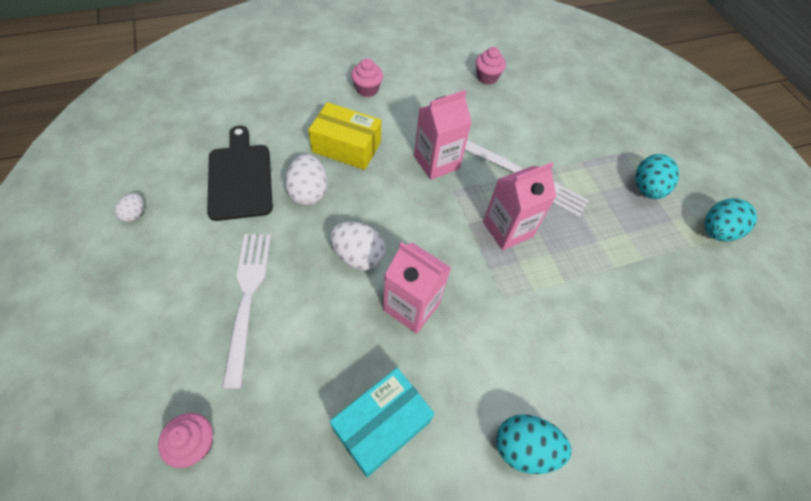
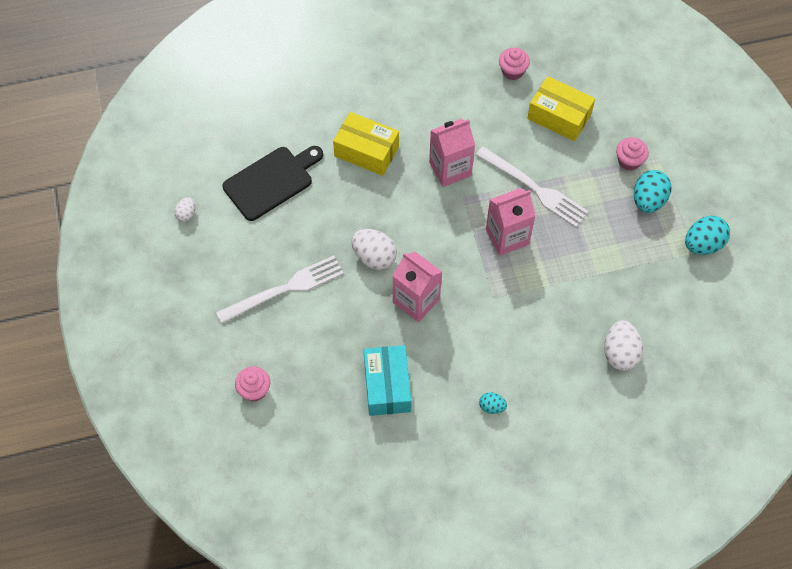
camera: 10 degrees right, 5 degrees up
black cutting board [207,126,273,221] -> black cutting board turned 60 degrees clockwise [223,146,323,221]
white fork [222,234,271,389] -> white fork turned 60 degrees clockwise [216,255,344,324]
white egg [285,154,327,206] -> white egg moved to [604,320,643,371]
turquoise box [330,368,435,477] -> turquoise box turned 60 degrees counterclockwise [364,345,411,416]
pink cupcake [351,58,383,97] -> pink cupcake moved to [616,137,649,171]
turquoise egg [496,414,571,474] -> turquoise egg [479,392,507,414], size x0.54
none -> yellow box [527,76,595,141]

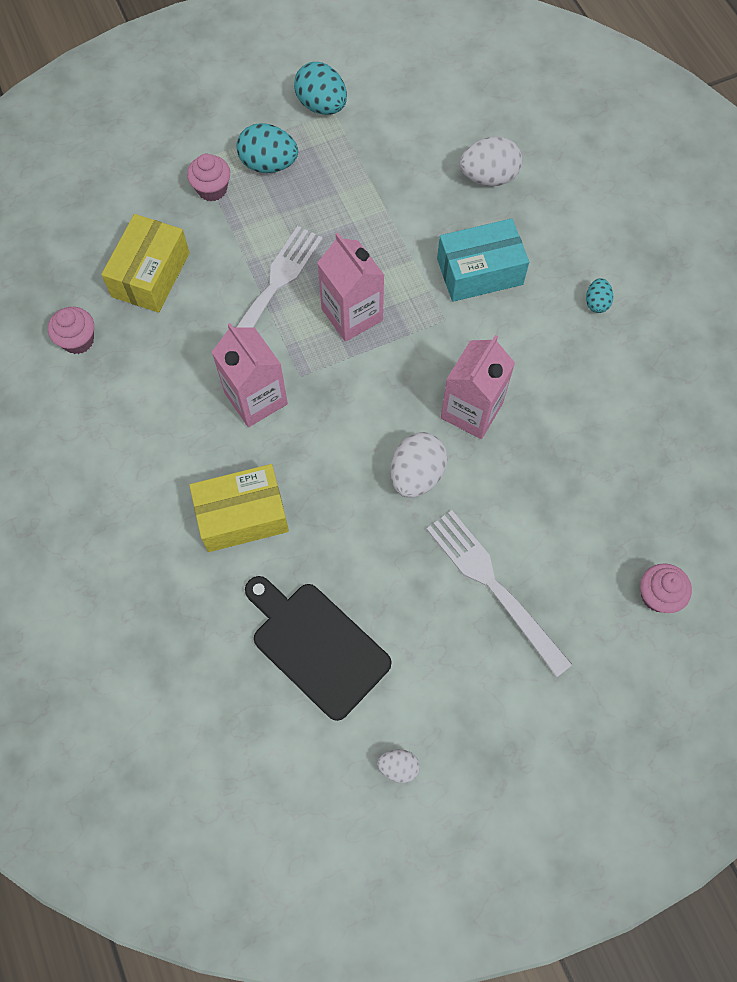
camera: 100 degrees left, 5 degrees up
yellow box [333,112,399,176] -> yellow box turned 60 degrees clockwise [189,464,289,552]
turquoise box [364,345,411,416] -> turquoise box moved to [437,218,529,302]

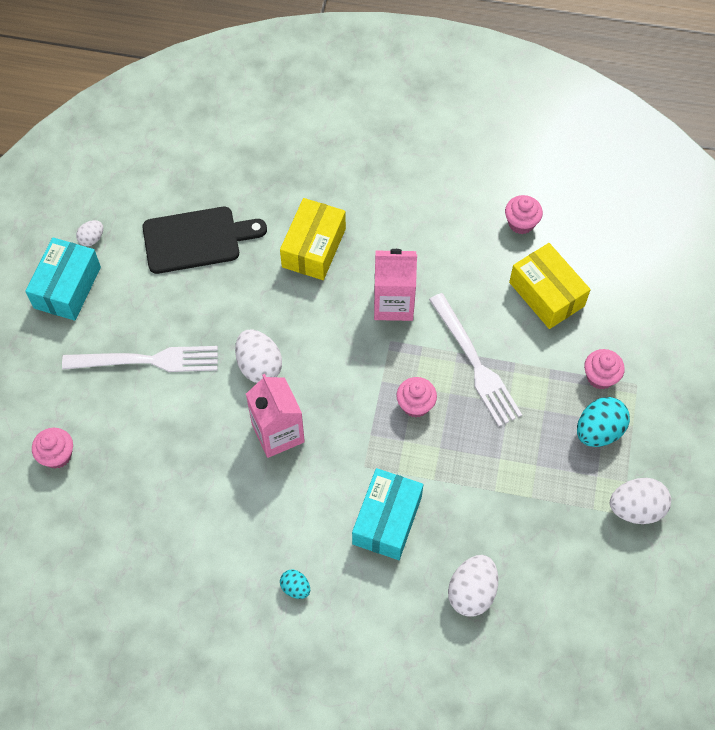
camera: 125 degrees right, 5 degrees down
turquoise egg [294,62,347,115] -> white egg [610,478,671,524]
pink carton [317,233,384,342] -> pink cupcake [396,377,437,417]
none -> turquoise box [25,237,101,321]

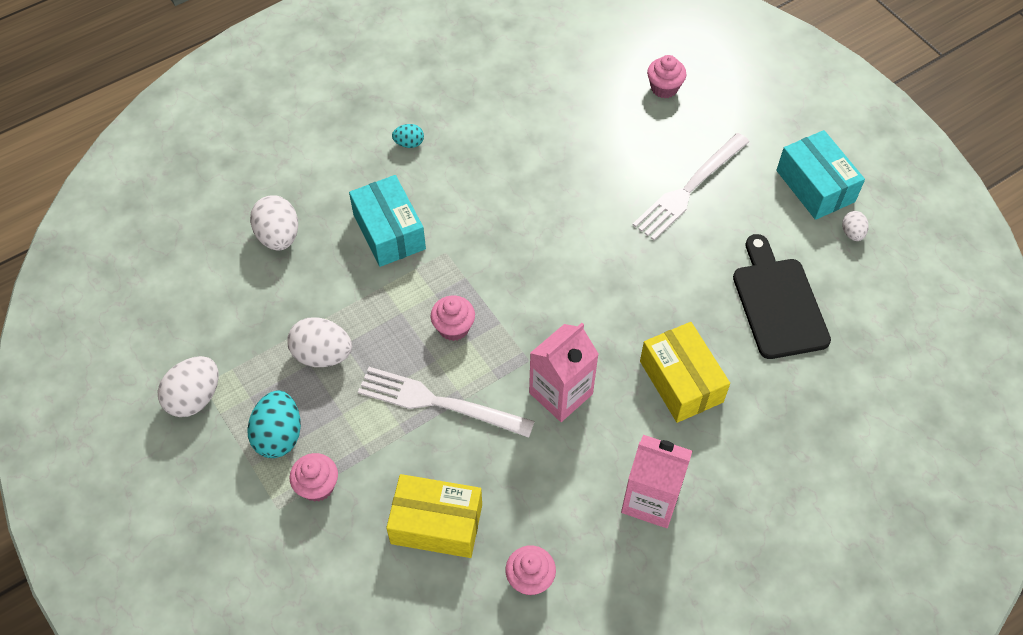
camera: 135 degrees right, 5 degrees down
black cutting board [142,207,267,274] -> black cutting board turned 135 degrees clockwise [733,234,831,359]
white egg [235,329,282,383] -> white egg moved to [287,317,352,367]
pink carton [246,374,305,458] -> pink carton moved to [621,435,692,528]

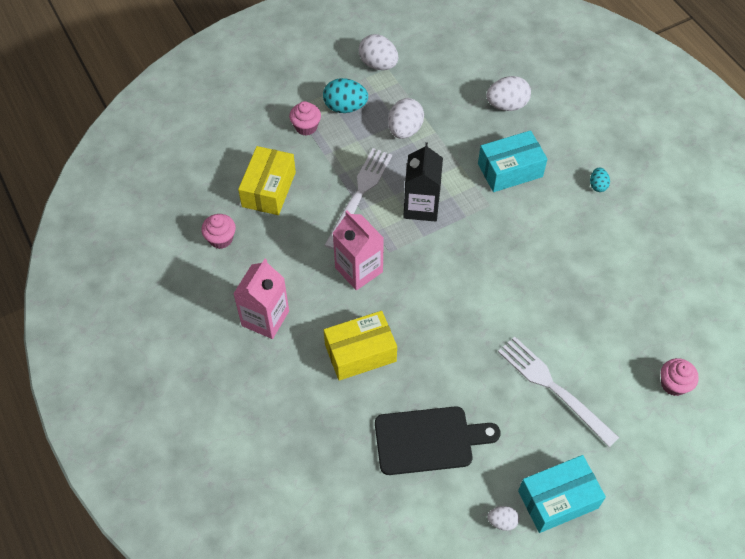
camera: 95 degrees right, 0 degrees up
pink cupcake [431,296,475,341] -> black carton [403,142,443,222]

